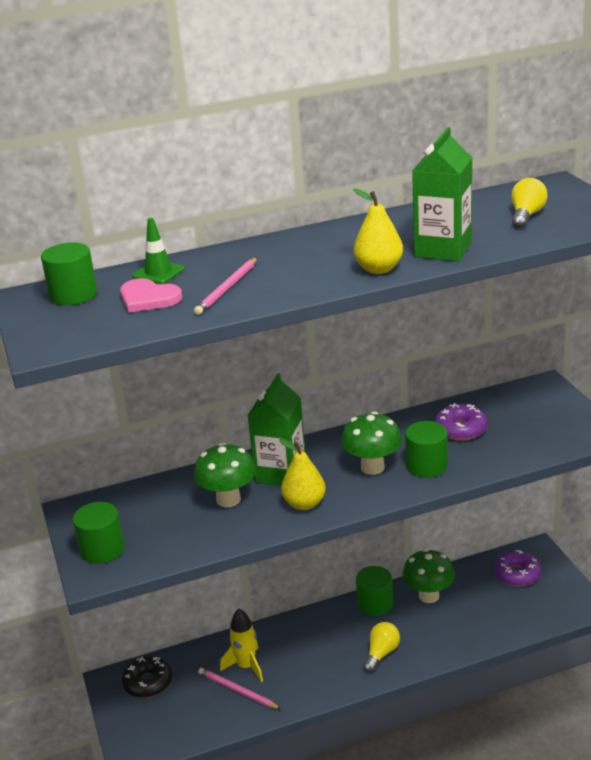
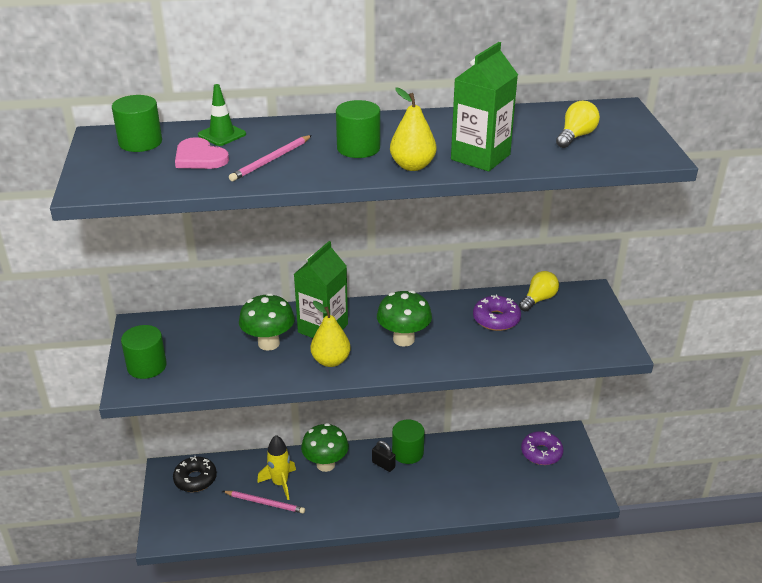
camera: 10 degrees right, 5 degrees up
pink pencil [198,668,281,709] -> pink pencil turned 150 degrees clockwise [223,491,305,513]
yellow light bulb [363,622,400,672] -> yellow light bulb moved to [519,271,559,312]
green mushroom [402,549,455,603] -> green mushroom moved to [301,423,349,472]
green cylinder [405,421,448,478] -> green cylinder moved to [336,100,380,158]
none -> black padlock [372,441,395,472]

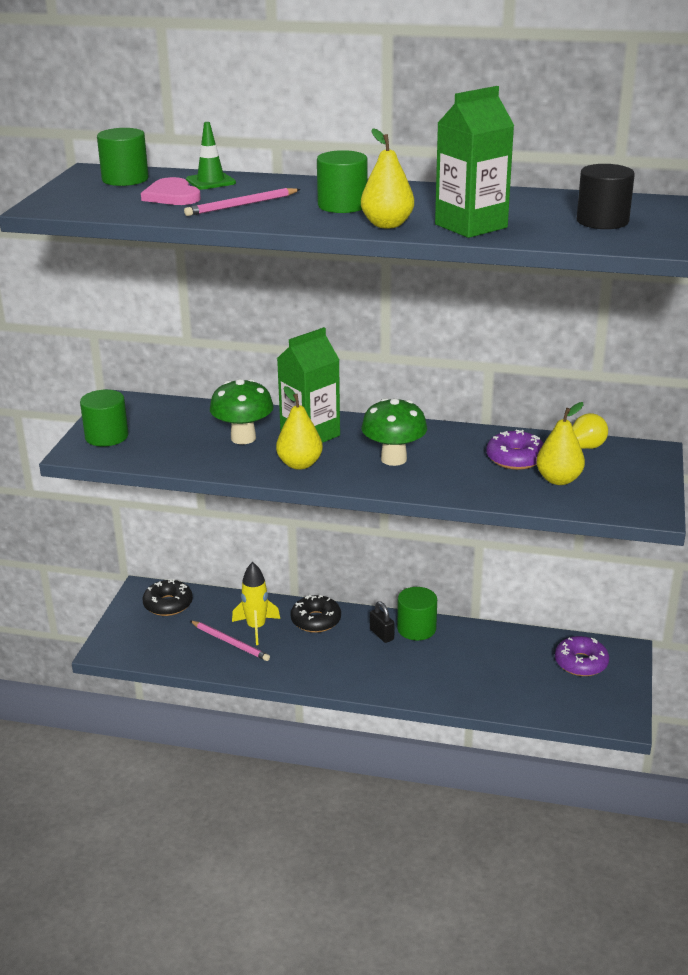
camera: 20 degrees right, 5 degrees down
green mushroom [301,423,349,472] -> black donut [290,595,341,633]
yellow light bulb [556,101,600,148] -> black cylinder [577,164,635,229]
none -> yellow pear [536,402,585,485]

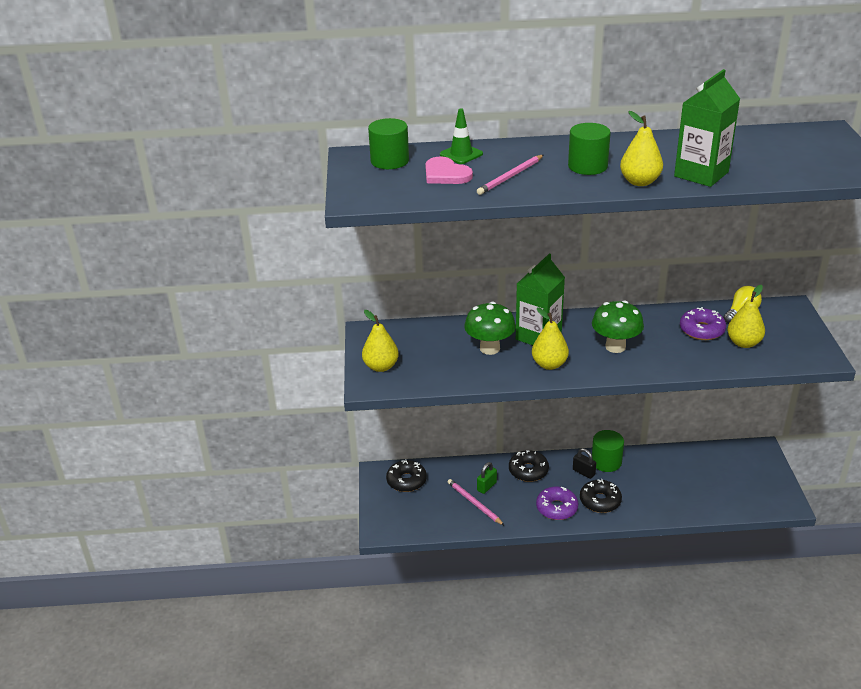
camera: 15 degrees left, 5 degrees up
green cylinder [80,390,129,447] -> yellow pear [362,310,399,372]
pink pencil [190,621,270,661] -> pink pencil turned 150 degrees counterclockwise [448,479,505,526]
yellow rocket [232,562,280,645] -> green padlock [477,462,497,494]
purple donut [555,636,609,676] -> purple donut moved to [536,486,578,520]
black cylinder [577,164,635,229] -> none
none -> black donut [580,479,622,513]

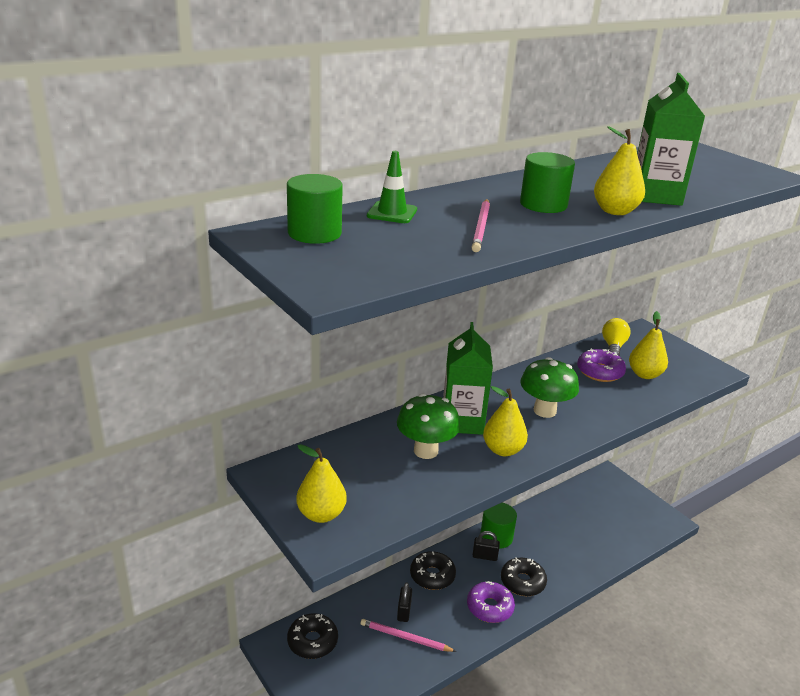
camera: 35 degrees left, 5 degrees down
pink heart [425,156,473,184] -> none
green padlock [477,462,497,494] -> black padlock [397,583,412,622]

